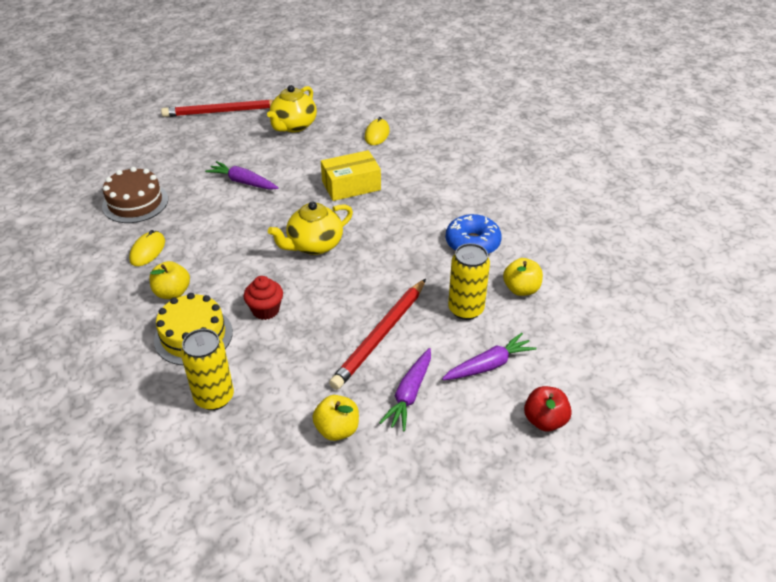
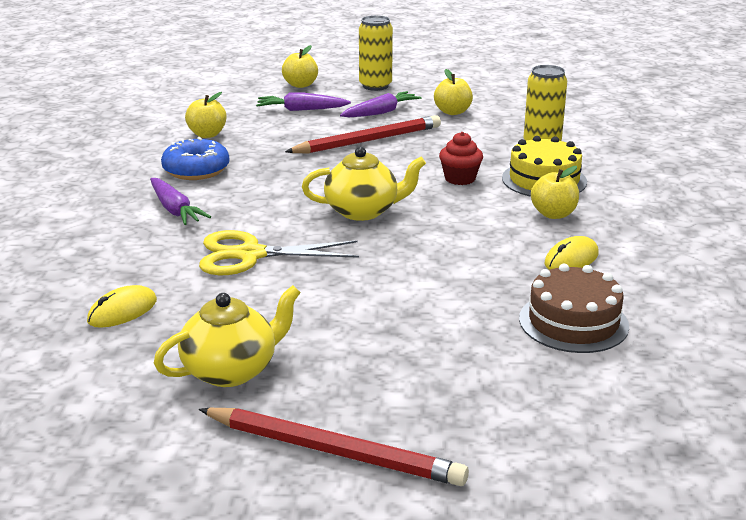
camera: 150 degrees left, 15 degrees down
purple carrot [205,161,278,190] -> purple carrot moved to [150,178,211,225]
yellow box [321,150,381,201] -> yellow scissors [199,230,359,275]
yellow can [448,243,490,320] -> yellow can moved to [359,15,393,91]
red apple [524,386,572,431] -> yellow apple [282,45,318,88]

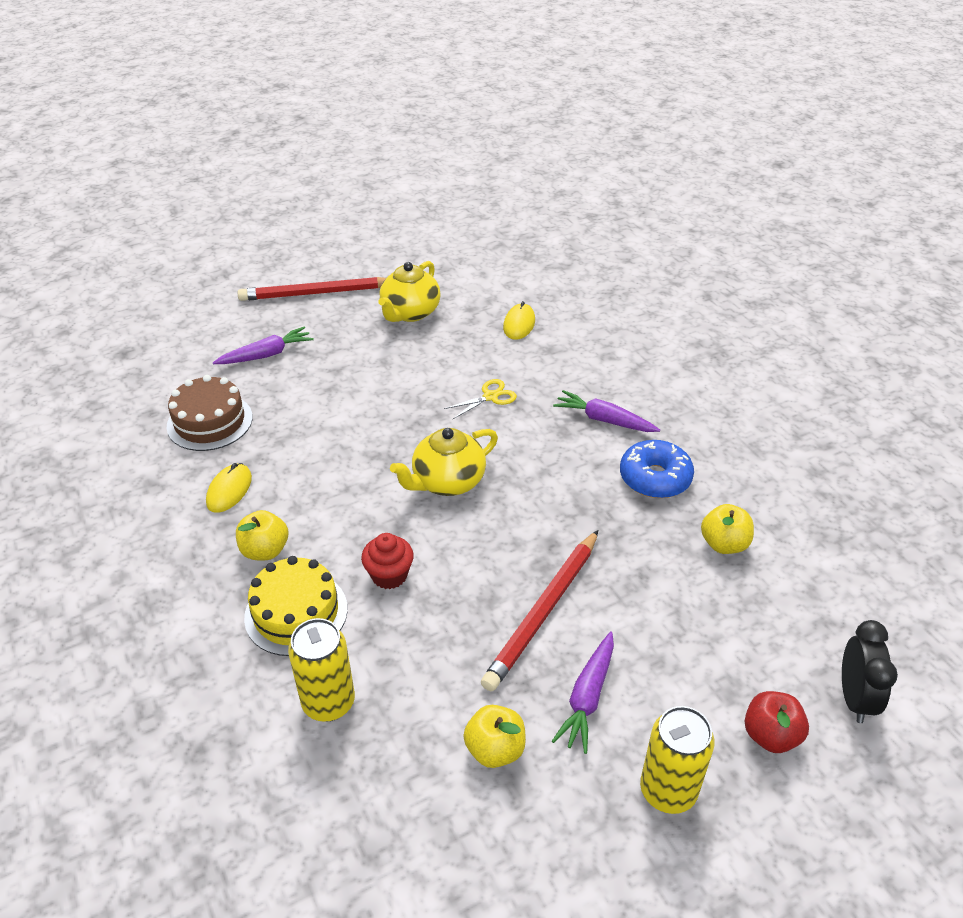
camera: 150 degrees right, 15 degrees up
yellow scissors [199,230,359,275] -> yellow scissors [444,379,517,419], size x0.55
purple carrot [256,92,351,111] -> purple carrot moved to [213,326,313,364]
yellow apple [282,45,318,88] -> red apple [745,691,809,753]
none -> black clock [842,620,898,723]

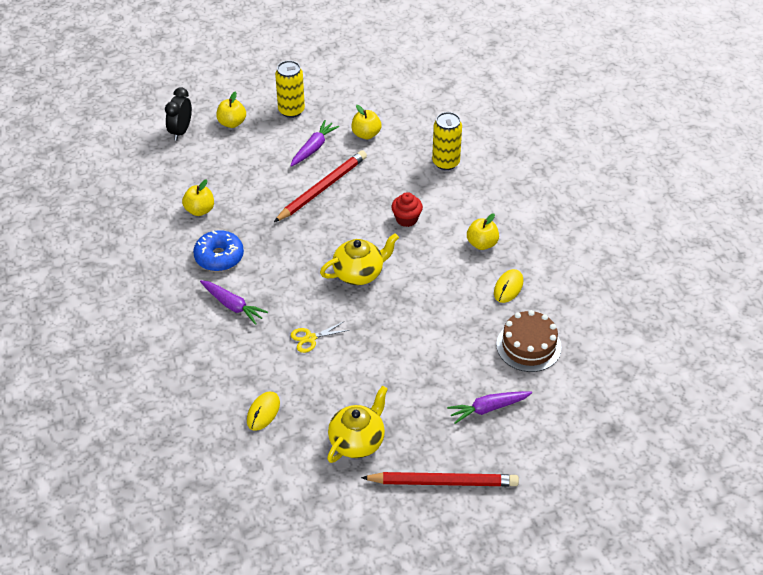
camera: 170 degrees left, 5 degrees up
yellow cake [244,556,348,656] -> none
red apple [745,691,809,753] -> yellow apple [216,92,246,128]

